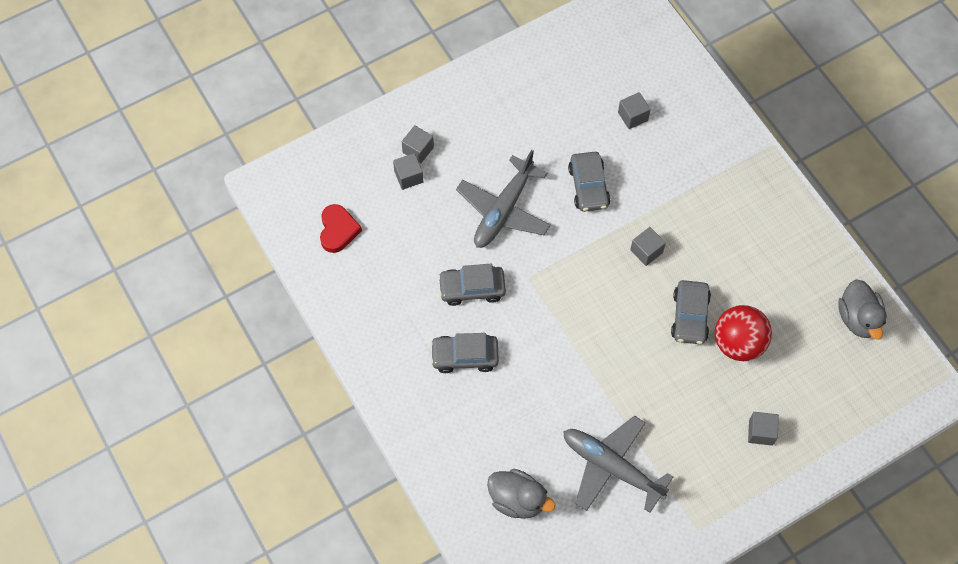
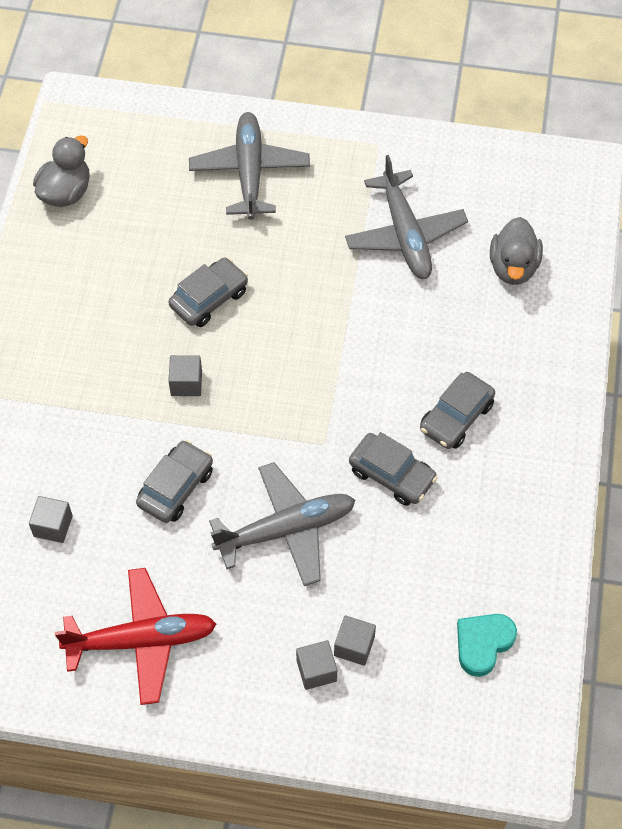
camera: 140 degrees left, 5 degrees down
red heart [320,204,362,253] -> turquoise heart [457,614,517,677]
grey car [430,333,499,373] -> grey car turned 90 degrees clockwise [420,372,495,449]
grey duck [487,469,555,519] -> grey duck turned 150 degrees counterclockwise [490,217,543,285]
red ball [715,305,772,361] -> none
grey cube [748,412,779,446] -> grey plane [189,112,310,220]
none -> red plane [55,568,216,705]

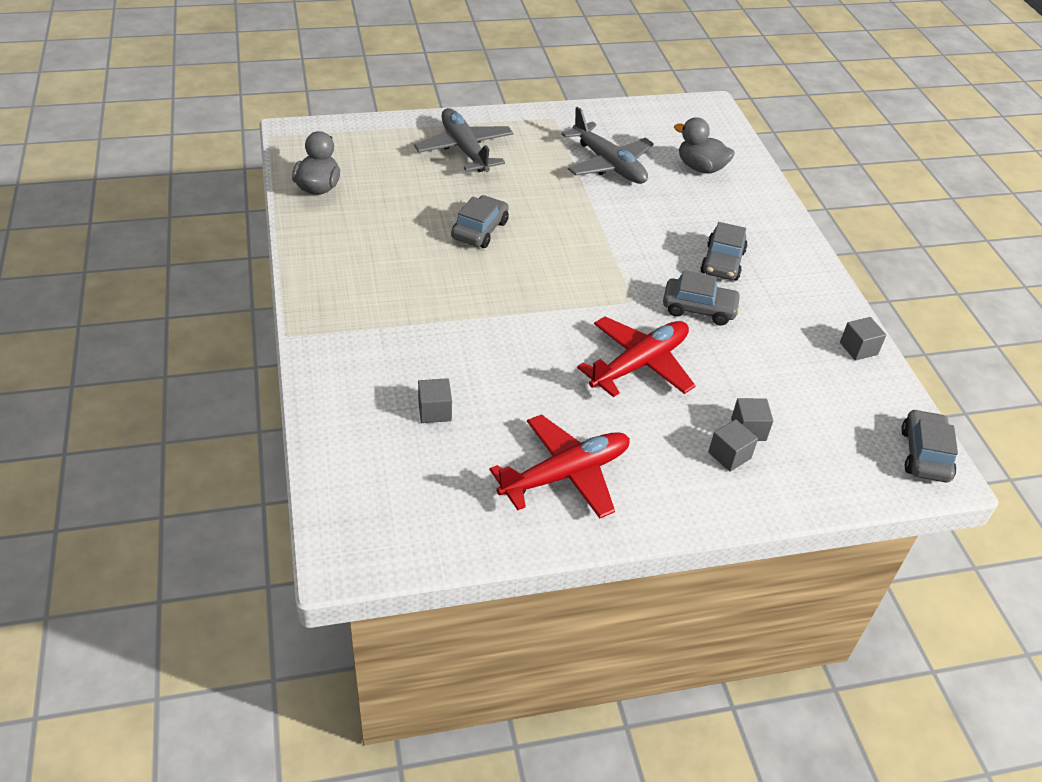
camera: 25 degrees left, 15 degrees down
grey car [136,440,213,523] -> grey car moved to [901,409,958,482]
grey cube [168,355,202,396] -> grey cube moved to [840,317,886,361]
grey plane [209,462,356,586] -> red plane [577,316,696,397]
turquoise heart [457,614,517,677] -> none
grey duck [490,217,543,285] -> grey duck turned 135 degrees clockwise [674,117,735,173]

